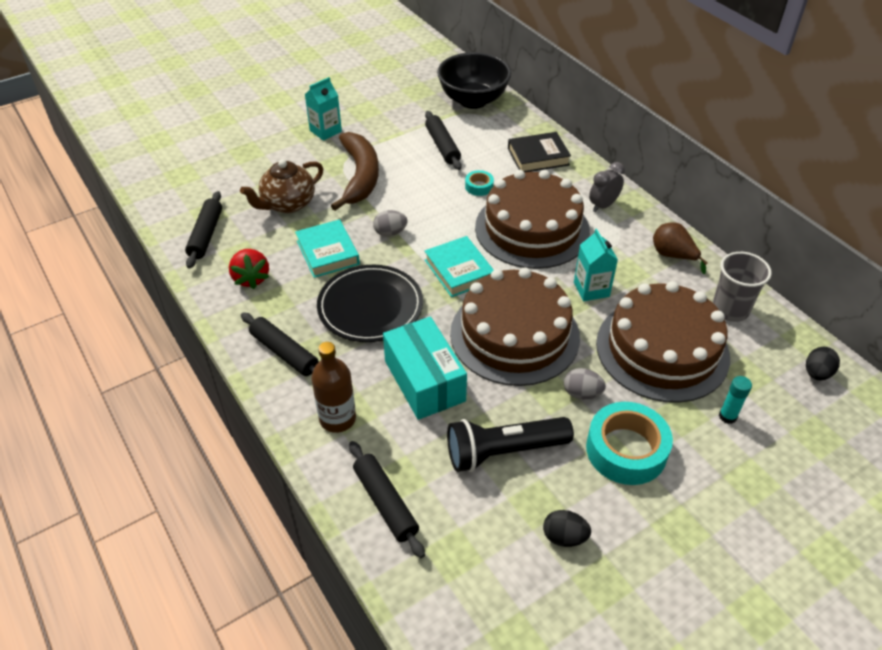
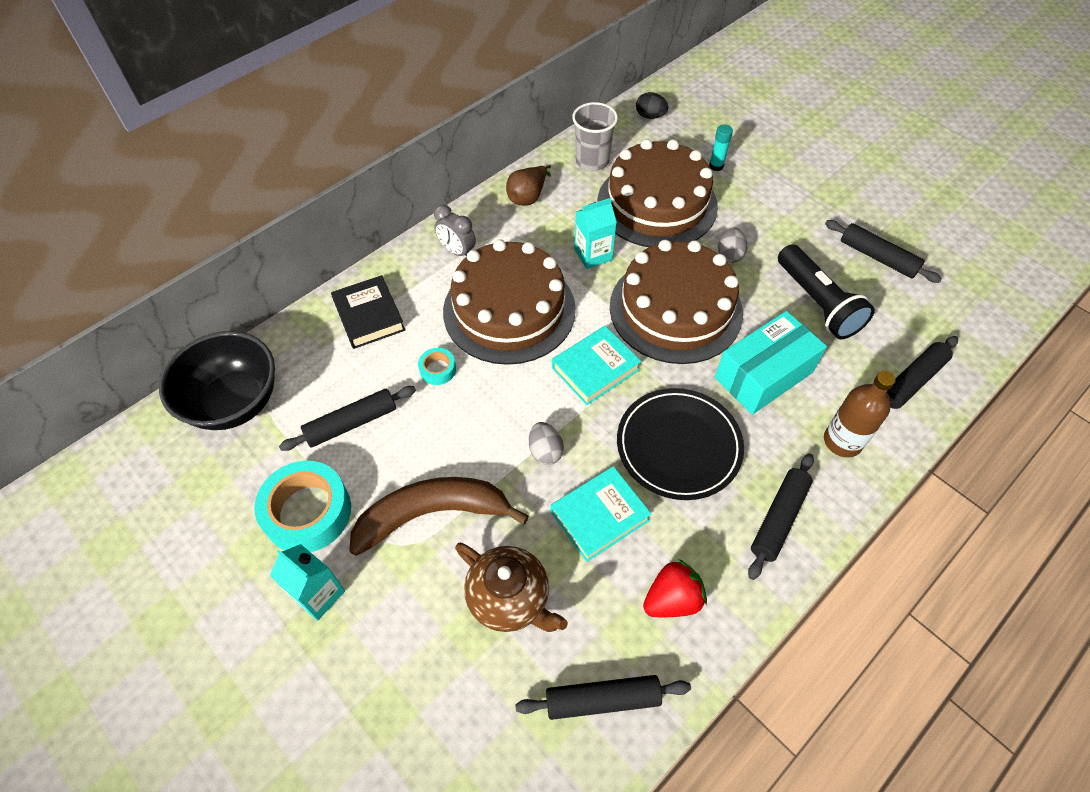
camera: 100 degrees left, 10 degrees up
black egg [543,510,591,547] -> black rolling pin [825,220,942,283]
turquoise tape [586,402,673,485] -> turquoise tape moved to [254,461,351,552]

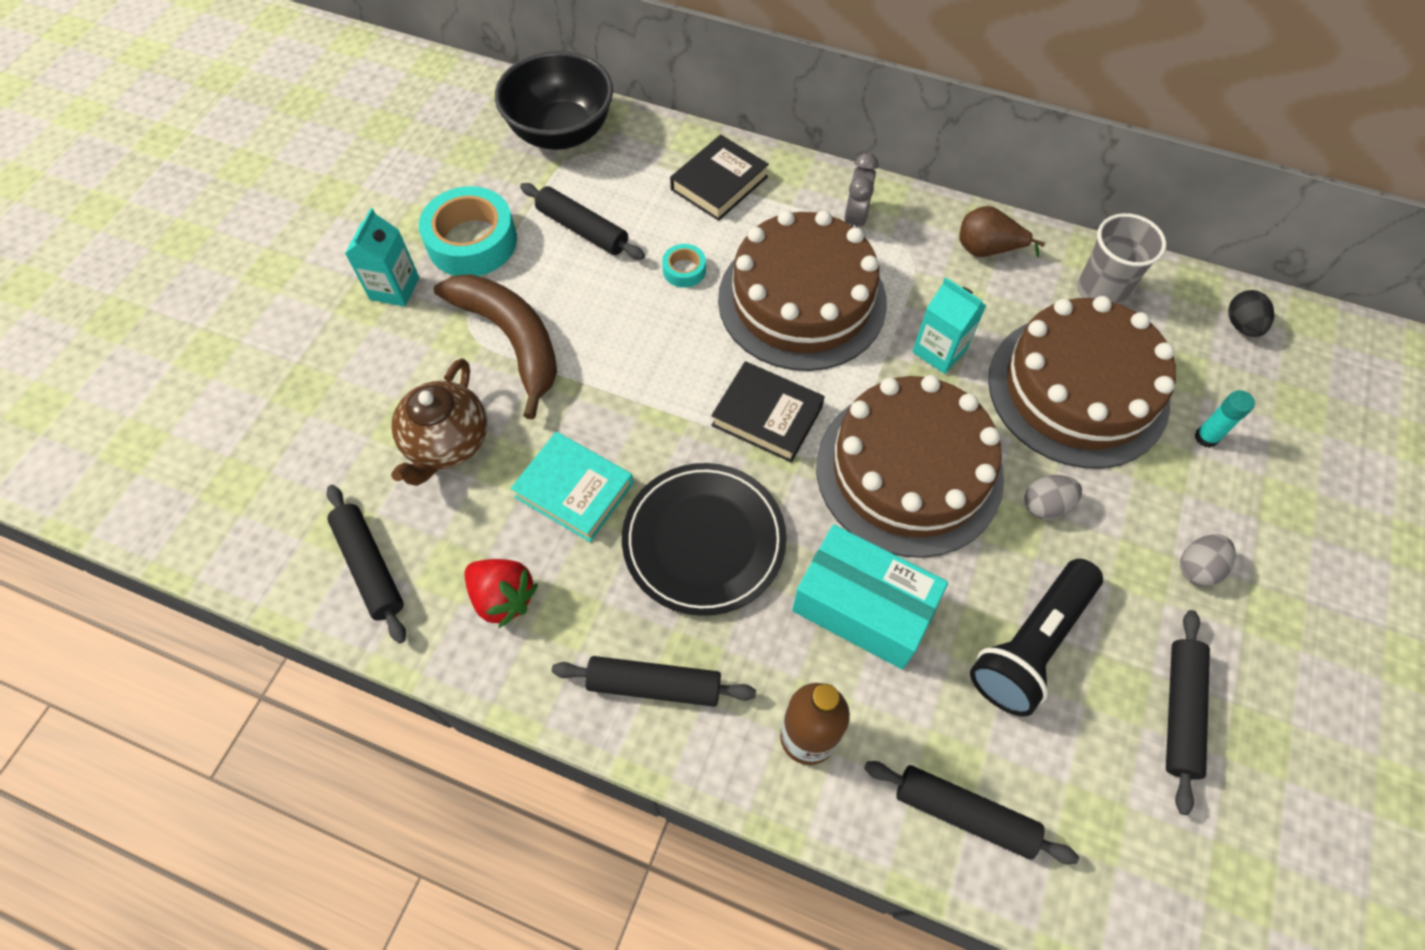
camera: 65 degrees right, 5 degrees up
grey egg [529,422,564,465] -> grey egg moved to [1180,534,1236,586]
turquoise book [552,326,641,405] -> black book [711,361,825,462]

